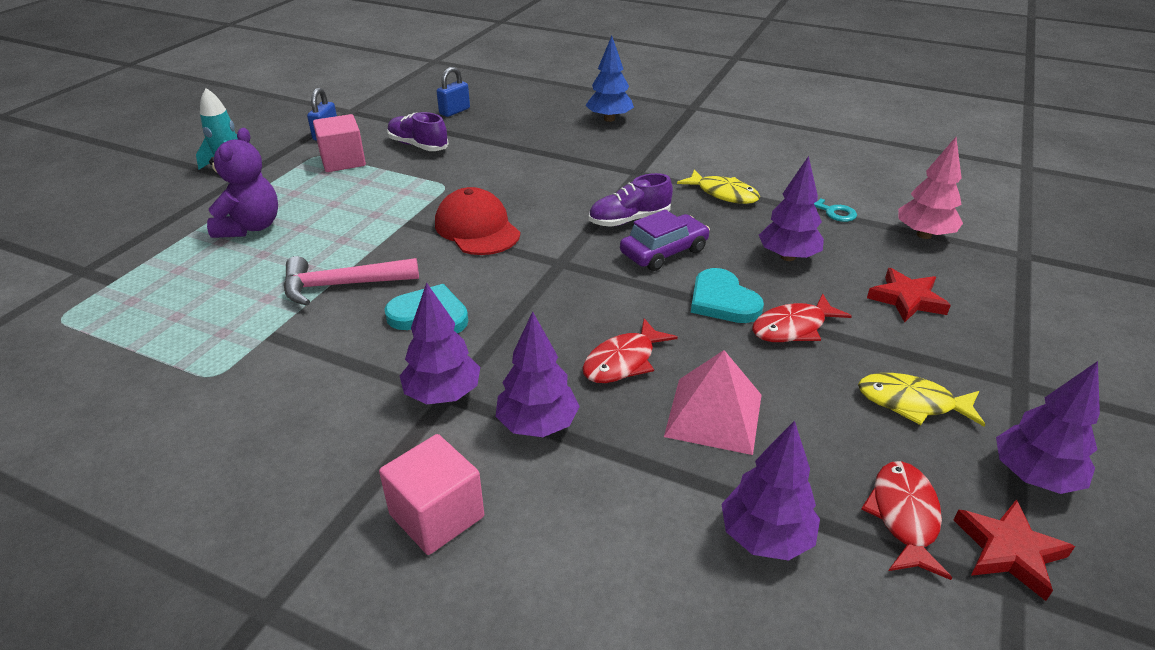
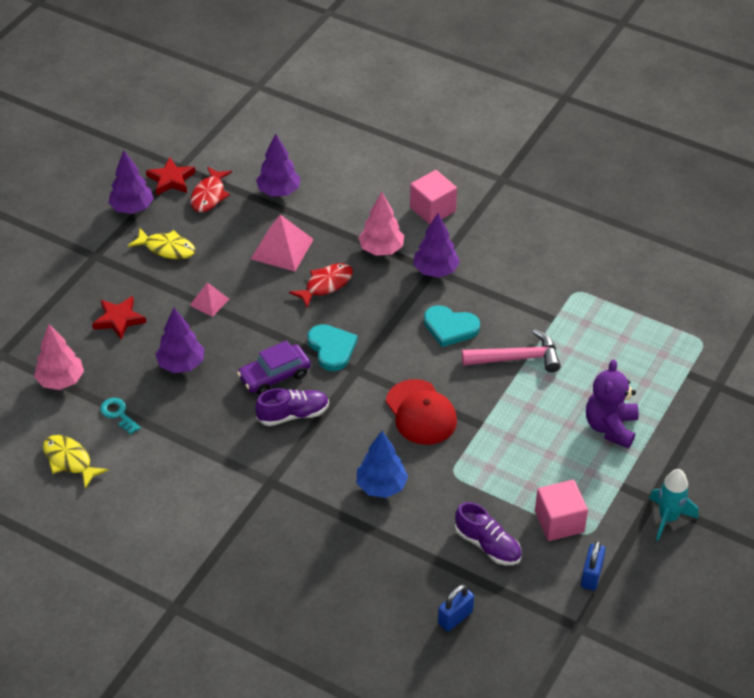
camera: 175 degrees left, 10 degrees up
purple tree [495,311,580,437] -> pink tree [358,192,404,256]
blue tree [585,36,634,122] -> blue tree moved to [357,431,408,498]
yellow fish [677,169,760,204] -> yellow fish moved to [43,435,109,489]
turquoise heart [691,268,764,323] -> turquoise heart moved to [307,324,358,371]
red fish [752,294,852,342] -> pink pyramid [189,282,229,317]

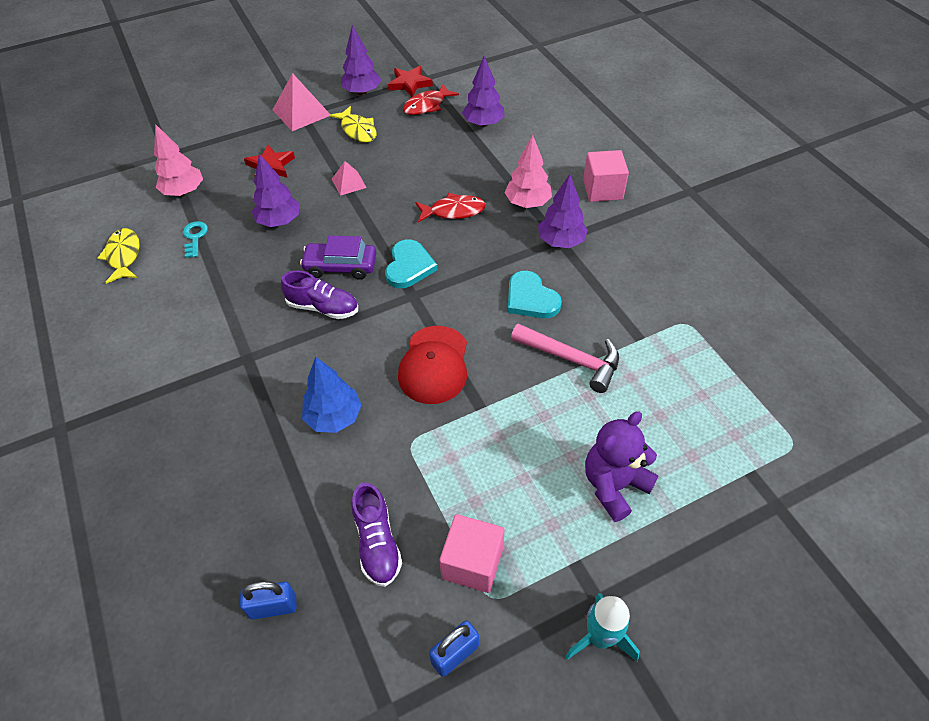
camera: 35 degrees right, 5 degrees up
pink pyramid [251,215,314,271] -> pink pyramid moved to [273,73,330,131]

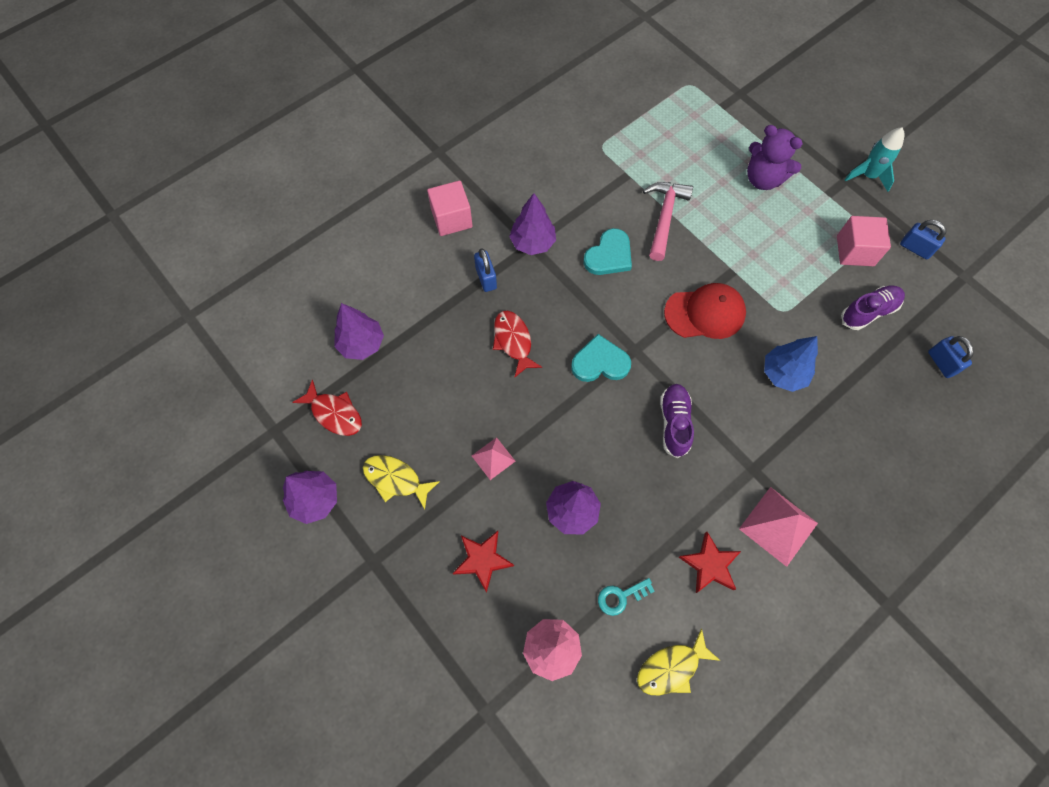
camera: 105 degrees left, 15 degrees up
pink pyramid [273,73,330,131] -> pink pyramid moved to [739,487,818,567]
purple car [300,235,376,279] -> none
yellow fish [329,106,376,142] -> yellow fish turned 105 degrees counterclockwise [363,455,440,509]
red star [388,66,433,97] -> red star moved to [679,532,741,593]
pink tree [504,135,552,208] -> blue padlock [474,248,497,292]

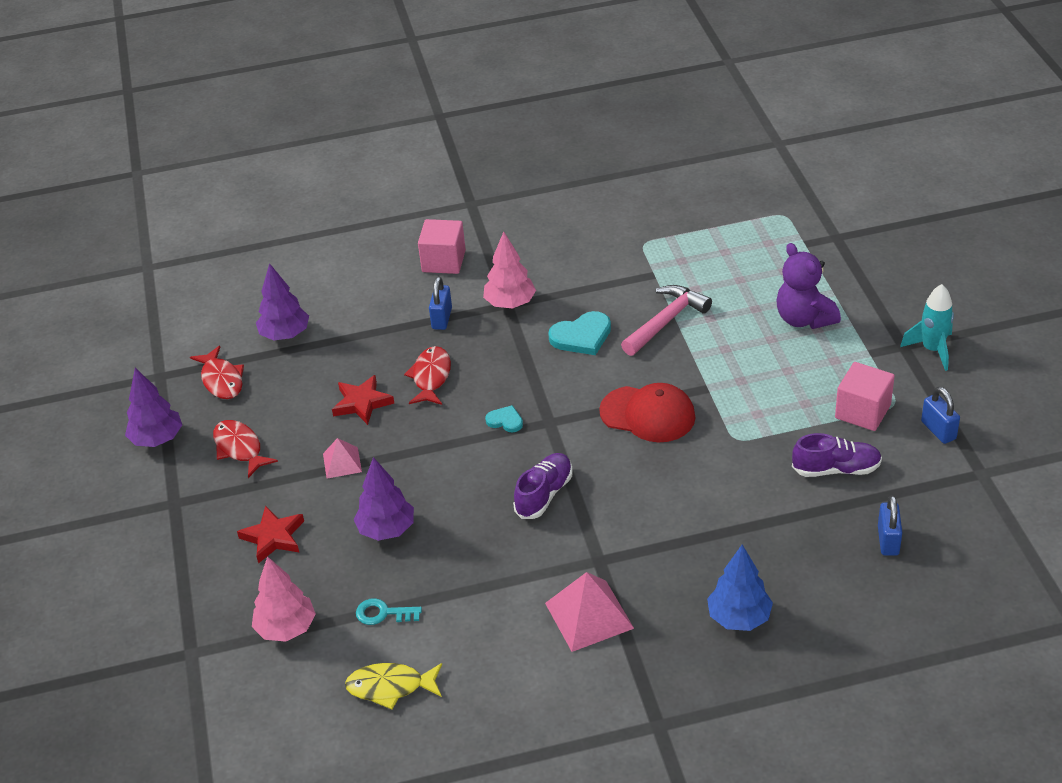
camera: 30 degrees right, 25 degrees down
yellow fish [363,455,440,509] -> red fish [213,420,278,478]
purple tree [509,193,556,255] -> pink tree [483,231,536,308]
turquoise heart [571,334,631,382] -> turquoise heart [485,405,523,432], size x0.57
red star [679,532,741,593] -> red star moved to [332,375,394,425]
blue tree [764,336,818,392] -> blue tree moved to [707,544,773,631]

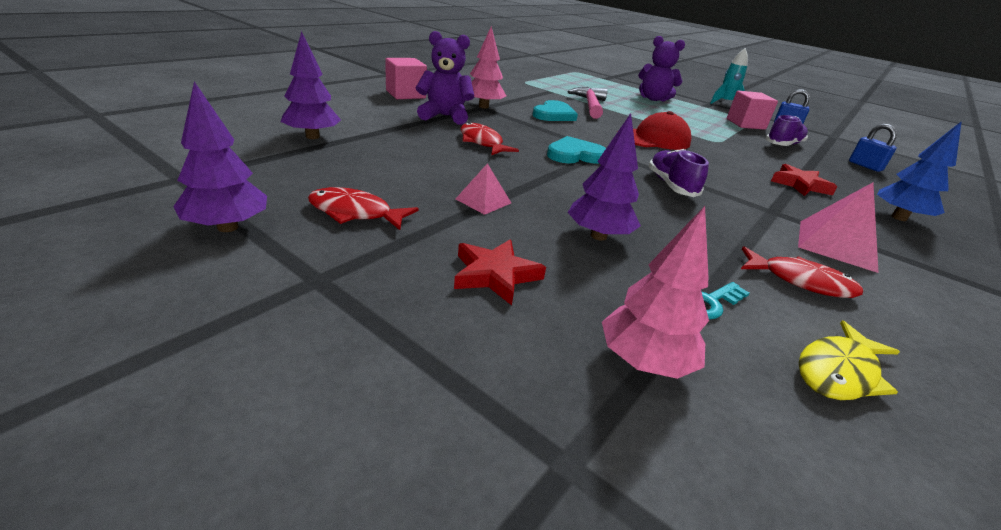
camera: 45 degrees left, 10 degrees down
red fish [190,345,244,399] -> red fish moved to [741,246,863,298]
red star [332,375,394,425] -> red star moved to [771,164,837,196]
blue padlock [429,277,452,330] -> purple teddy bear [416,31,474,125]
turquoise heart [485,405,523,432] -> turquoise heart [547,136,606,164], size x1.76

